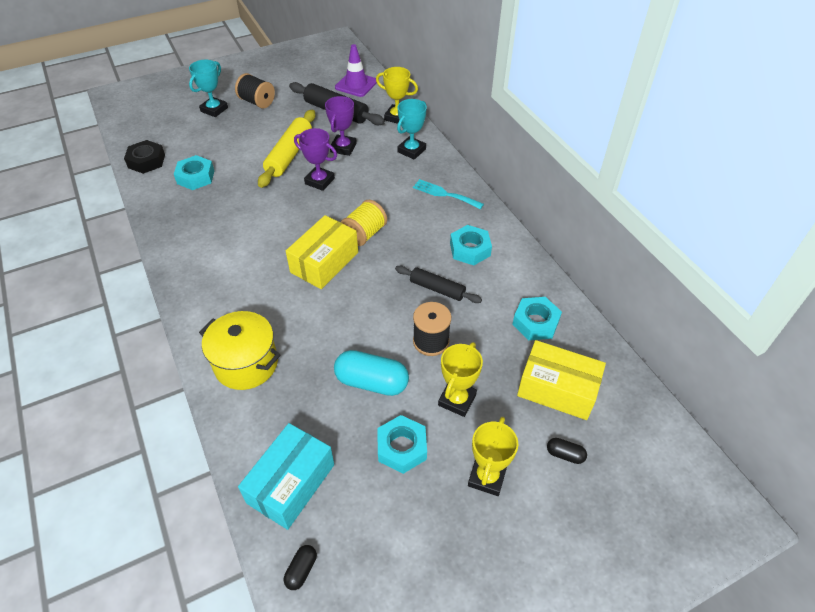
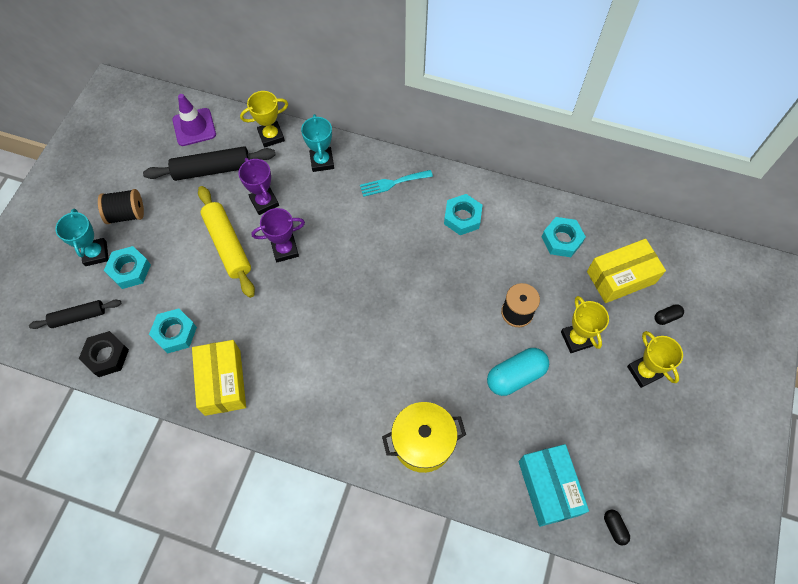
camera: 45 degrees left, 15 degrees up
yellow box [286,215,358,289] -> yellow box moved to [192,340,246,416]
yellow spool [341,200,387,246] -> none
turquoise nut [377,415,427,474] -> turquoise nut moved to [104,246,151,289]
black rolling pin [395,266,482,303] -> black rolling pin moved to [29,300,121,329]

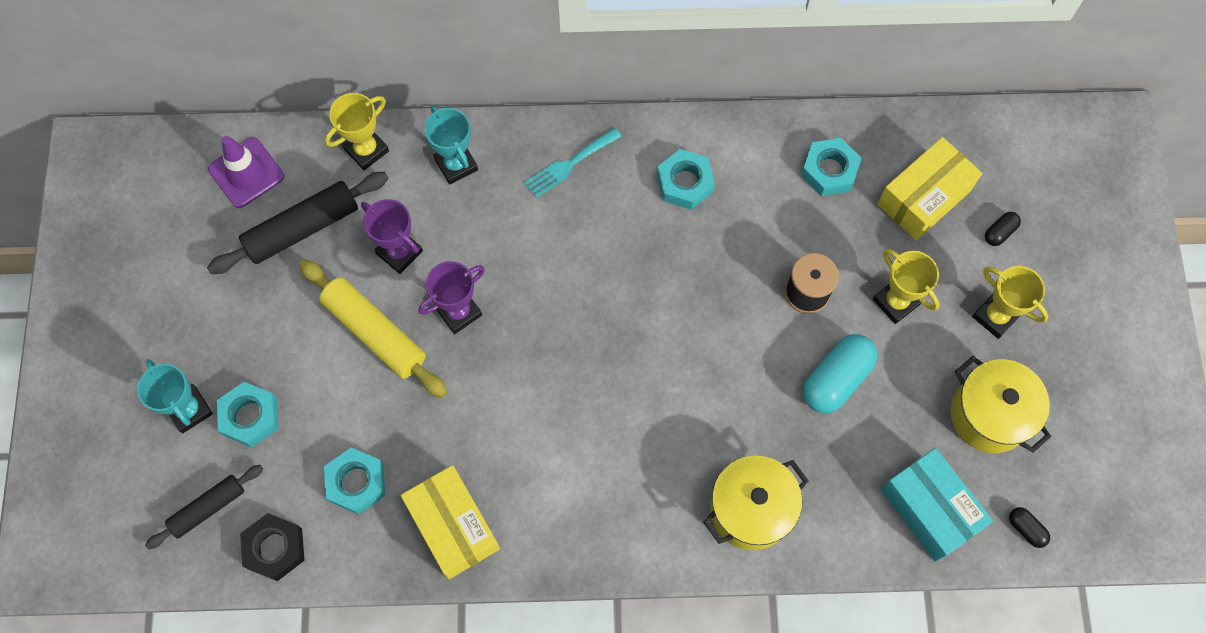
camera: 20 degrees left, 5 degrees up
black spool [98,189,144,224] -> none
none -> yellow pot [951,356,1051,453]

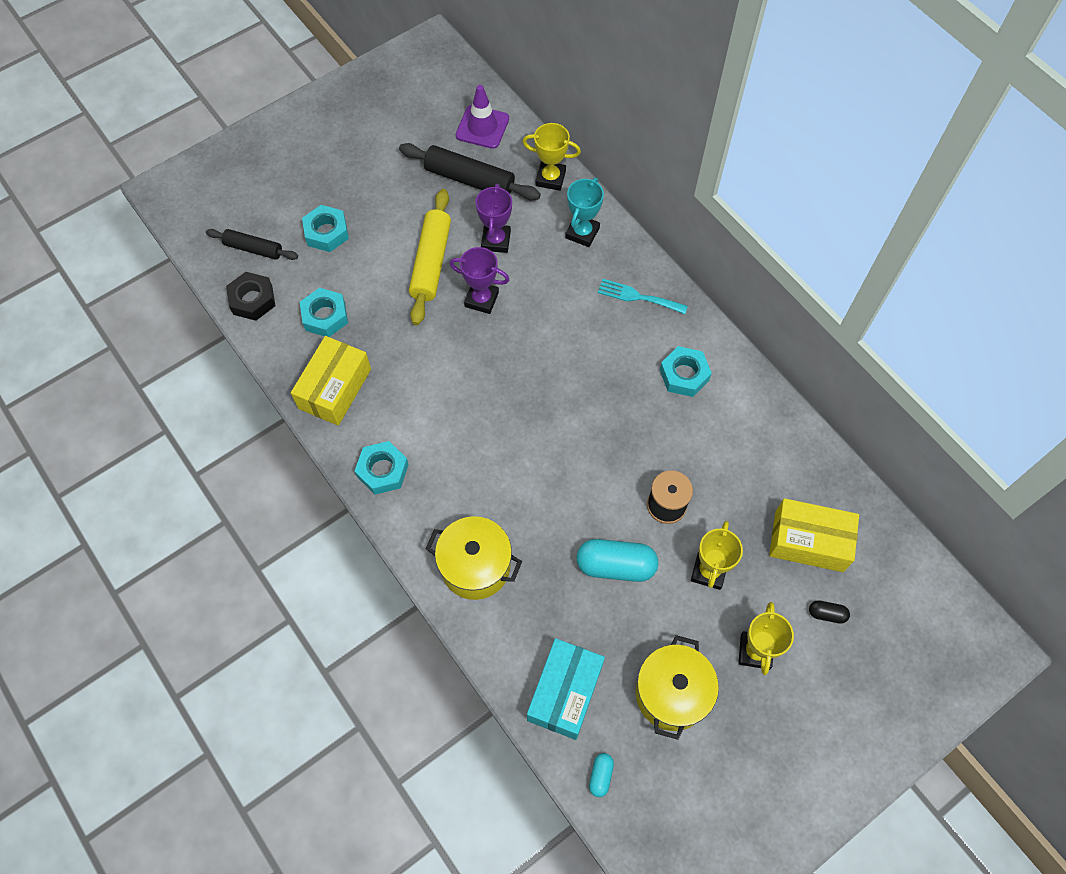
camera: 55 degrees right, 5 degrees down
turquoise trophy [137,359,213,433] -> none
turquoise nut [801,138,861,196] -> turquoise nut moved to [355,441,409,495]
black capsule [1009,507,1050,548] -> turquoise capsule [589,753,614,797]

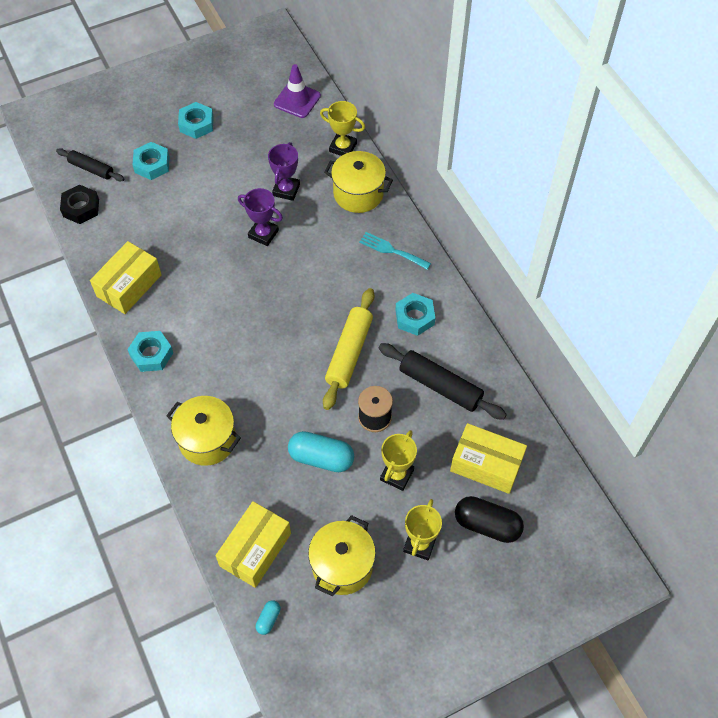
camera: 10 degrees right, 5 degrees down
turquoise nut [300,288,348,337] -> turquoise nut moved to [178,102,214,139]
black rolling pin [399,143,541,200] -> black rolling pin moved to [379,343,507,420]
yellow rolling pin [409,189,451,325] -> yellow rolling pin moved to [323,288,374,410]
turquoise box [527,638,605,740] -> yellow box [216,501,291,588]
turquoise trophy [565,178,604,247] -> yellow pot [324,151,393,213]
black capsule [809,600,850,624] -> black capsule [455,496,524,543], size x2.06

